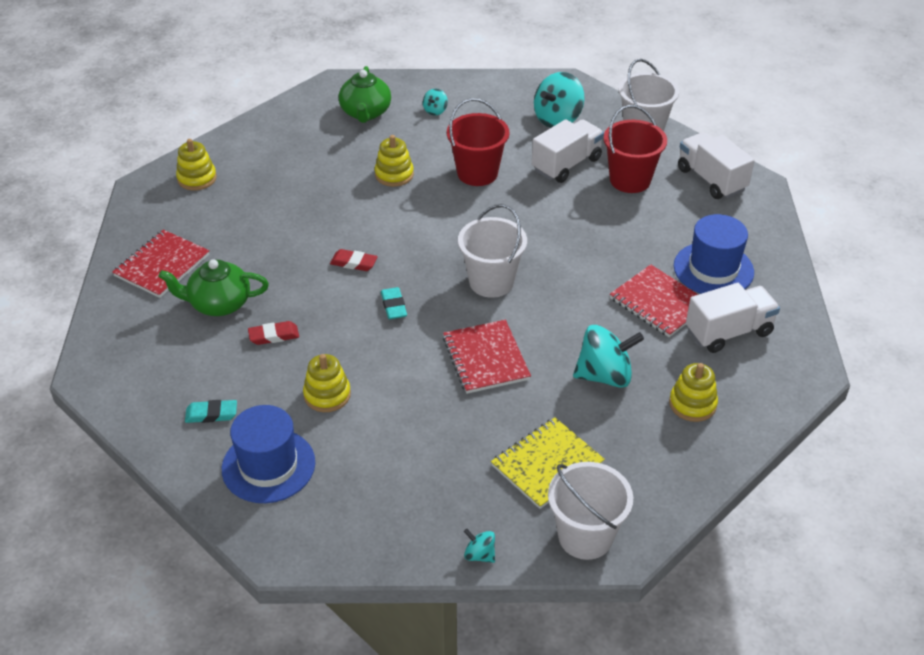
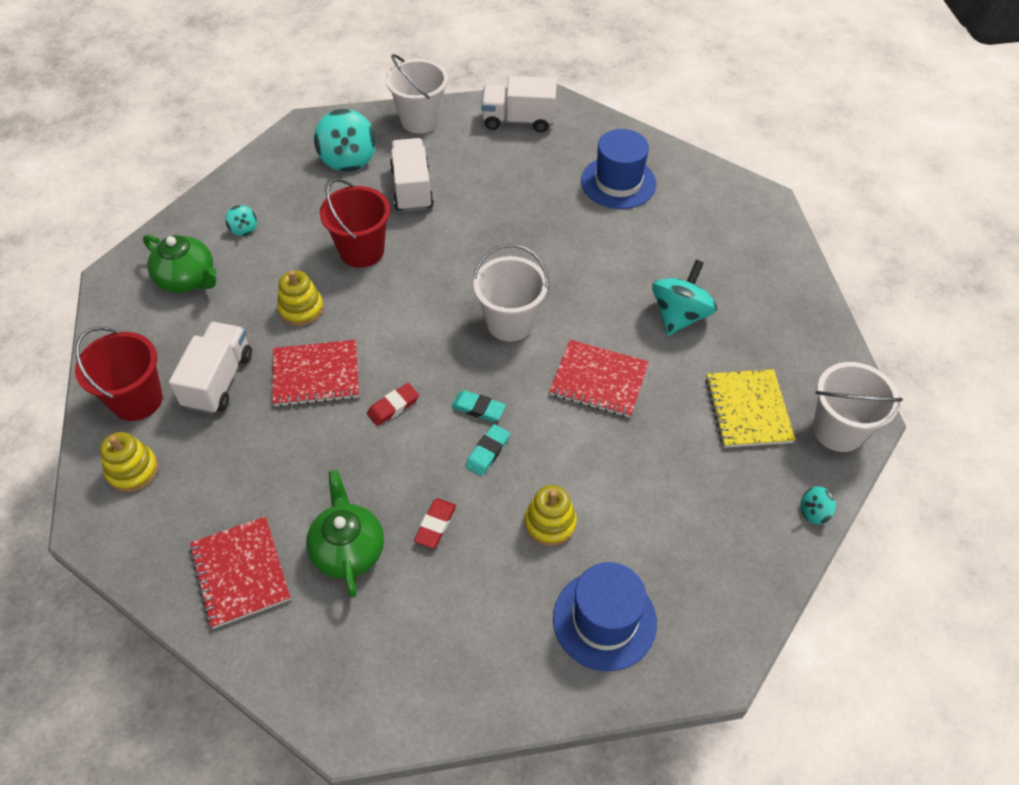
camera: 55 degrees left, 10 degrees up
green teapot [158,259,269,316] -> green teapot turned 135 degrees clockwise [306,470,384,598]
turquoise eraser [185,400,237,423] -> turquoise eraser moved to [465,424,510,476]
red bucket [604,105,667,193] -> red bucket moved to [75,327,163,421]
red notebook [610,264,698,337] -> red notebook moved to [273,340,359,407]
yellow stacking toy [669,363,718,422] -> none
white truck [686,283,780,353] -> white truck moved to [169,322,252,414]

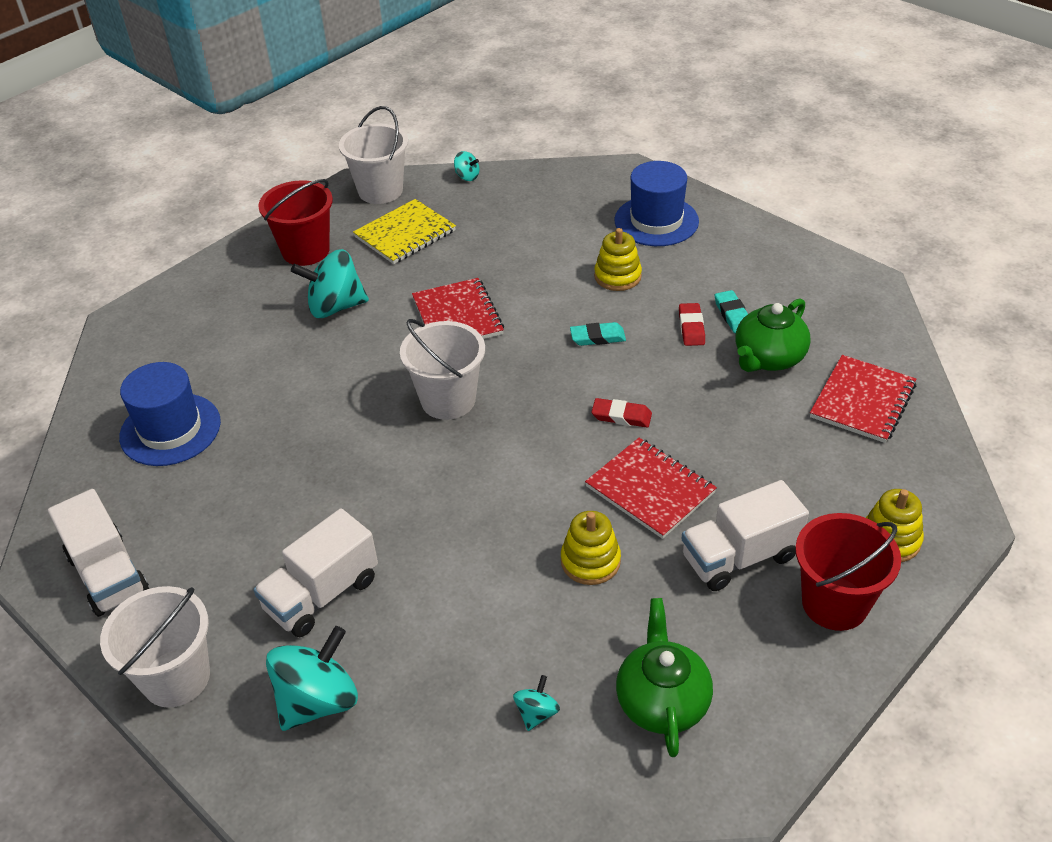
camera: 125 degrees left, 10 degrees down
red bucket [320,178,390,268] -> red bucket moved to [258,179,333,266]
red eraser [414,498,456,548] -> red eraser turned 75 degrees counterclockwise [679,303,705,346]
turquoise eraser [451,390,506,422] -> turquoise eraser moved to [715,290,748,333]

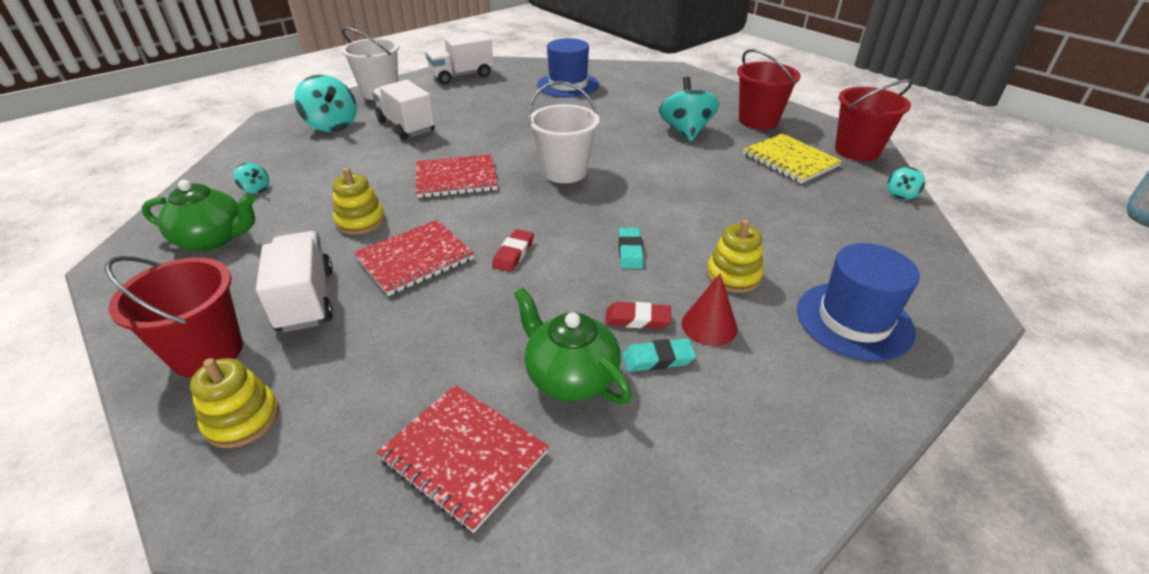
camera: 95 degrees right, 5 degrees down
white bucket [339,106,408,204] -> red bucket [835,79,913,161]
red notebook [412,278,504,339] -> red notebook moved to [416,154,498,198]
none -> red cone [682,273,738,346]

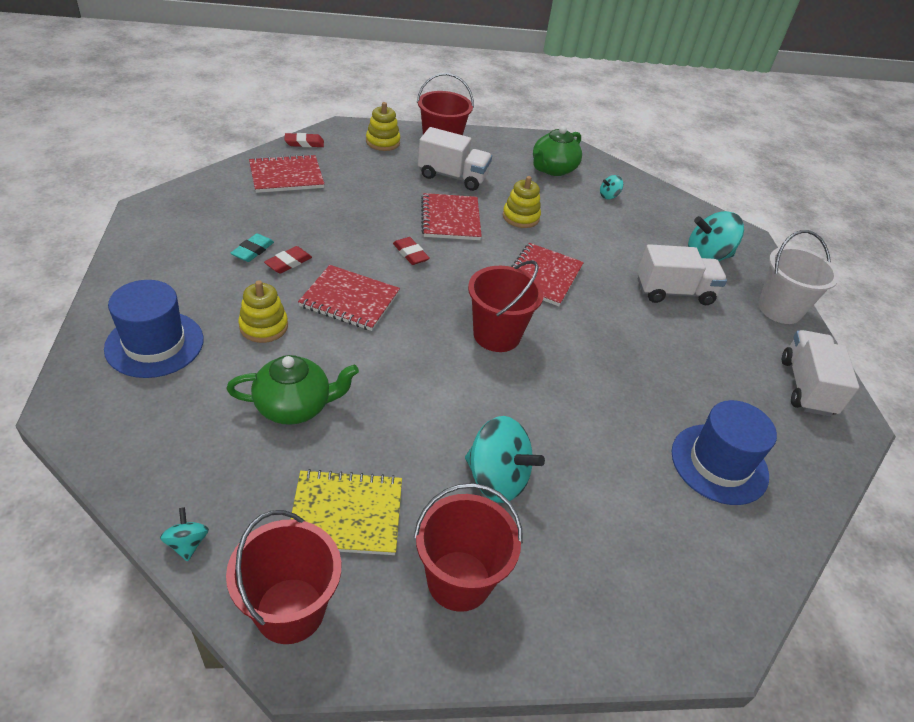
camera: 120 degrees right, 5 degrees up
green teapot [514,288,632,404] -> green teapot moved to [226,355,359,425]
white bucket [528,81,600,183] -> red bucket [468,260,544,352]
turquoise eraser [619,228,644,269] -> red notebook [298,265,400,331]
red cone [682,273,738,346] -> none
none -> red eraser [284,133,324,147]

